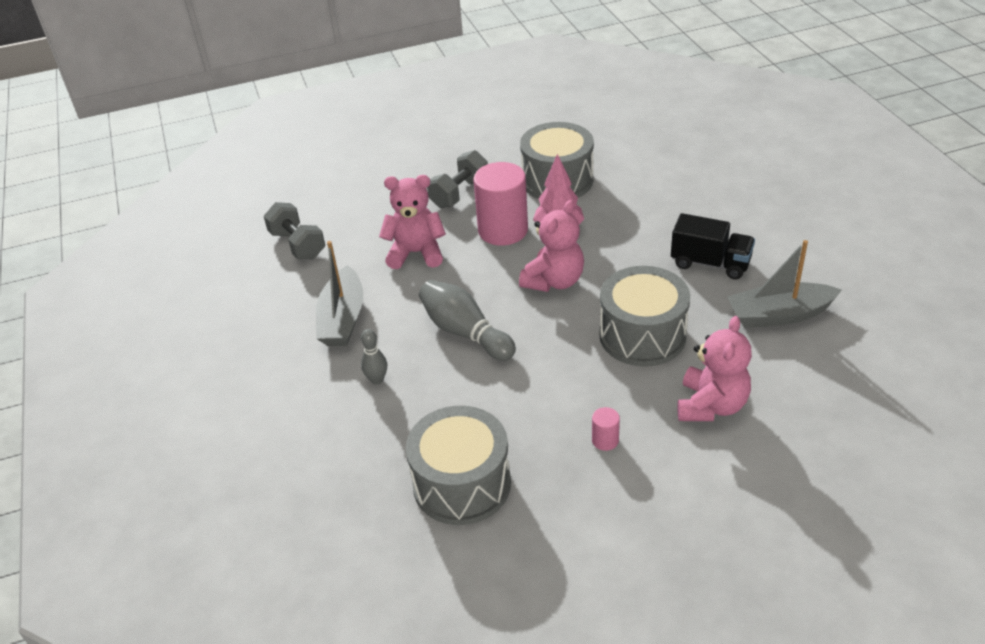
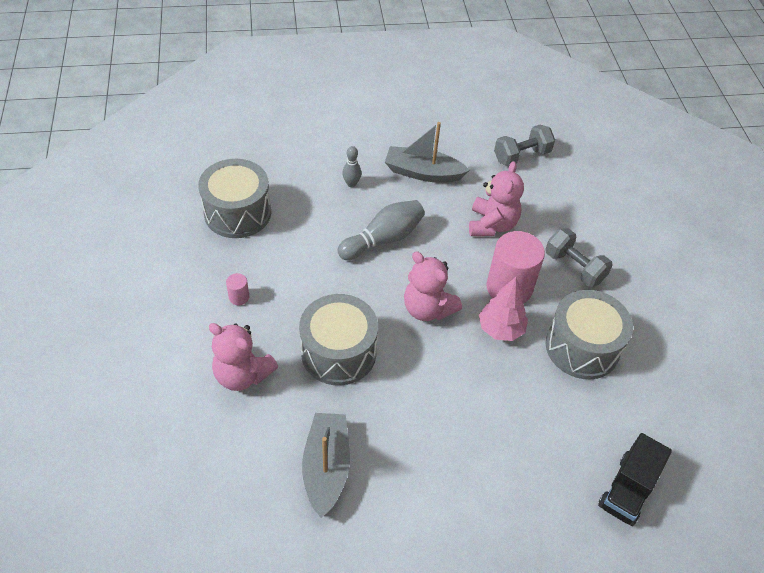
camera: 95 degrees right, 10 degrees up
black truck [671,213,755,279] -> black truck moved to [598,433,672,526]

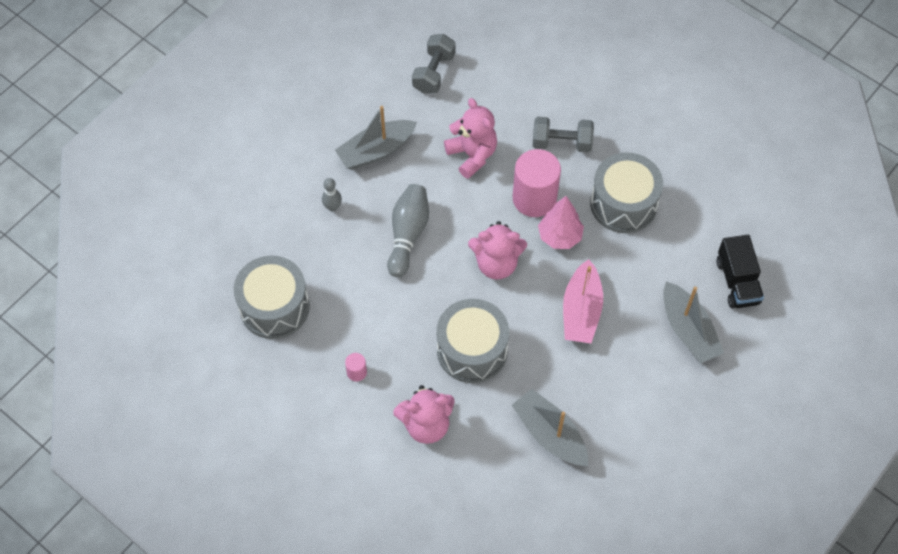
camera: 40 degrees left, 10 degrees up
none -> pink boat [563,259,603,343]
none -> grey boat [663,281,724,363]

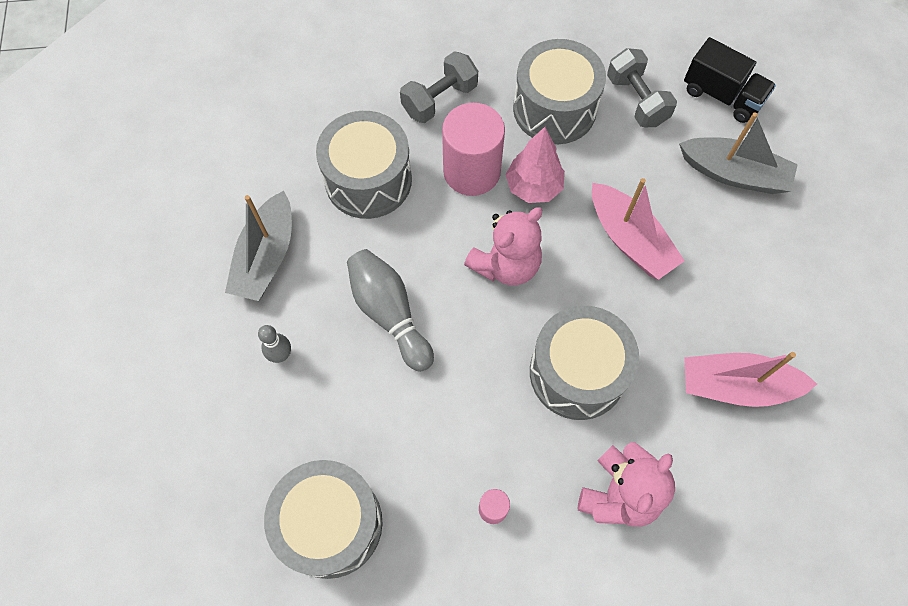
camera: 45 degrees left, 5 degrees up
grey dumbbell [412,34,456,94] -> grey dumbbell moved to [607,48,677,127]
pink teddy bear [444,98,497,179] -> grey drum [316,111,412,219]
grey boat [512,389,588,466] -> pink boat [684,352,817,407]

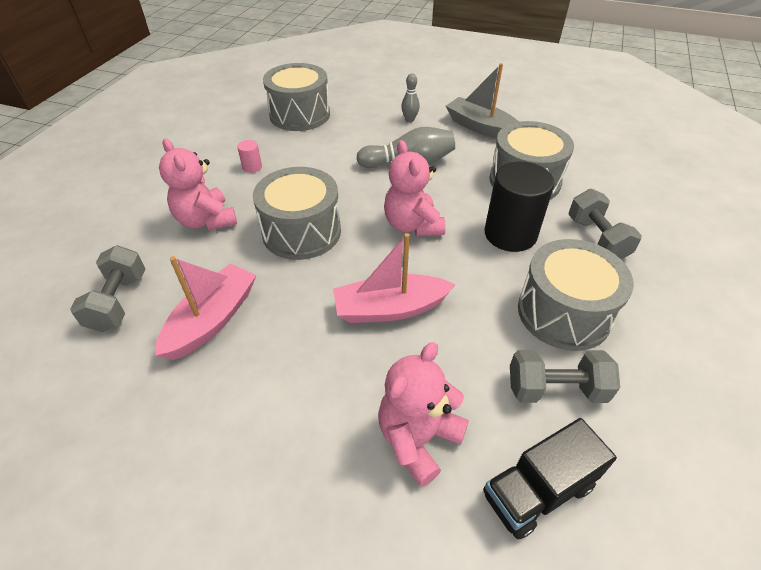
camera: 115 degrees right, 20 degrees down
pink cylinder [442,103,505,196] -> black cylinder [484,162,554,252]
pink tree [506,127,565,203] -> none
grey boat [679,113,798,194] -> pink teddy bear [378,342,469,487]
none -> grey dumbbell [70,245,146,332]

